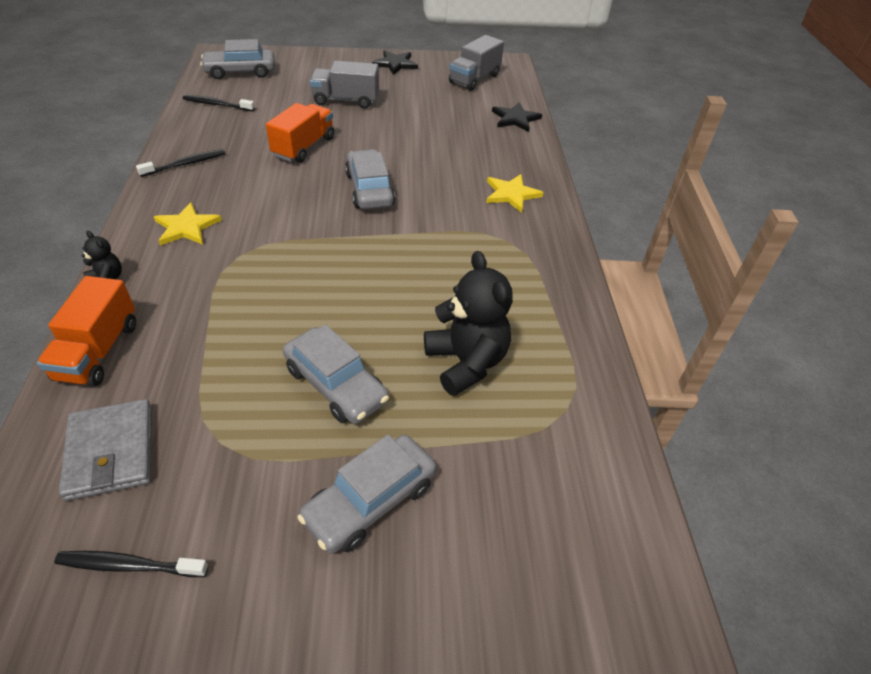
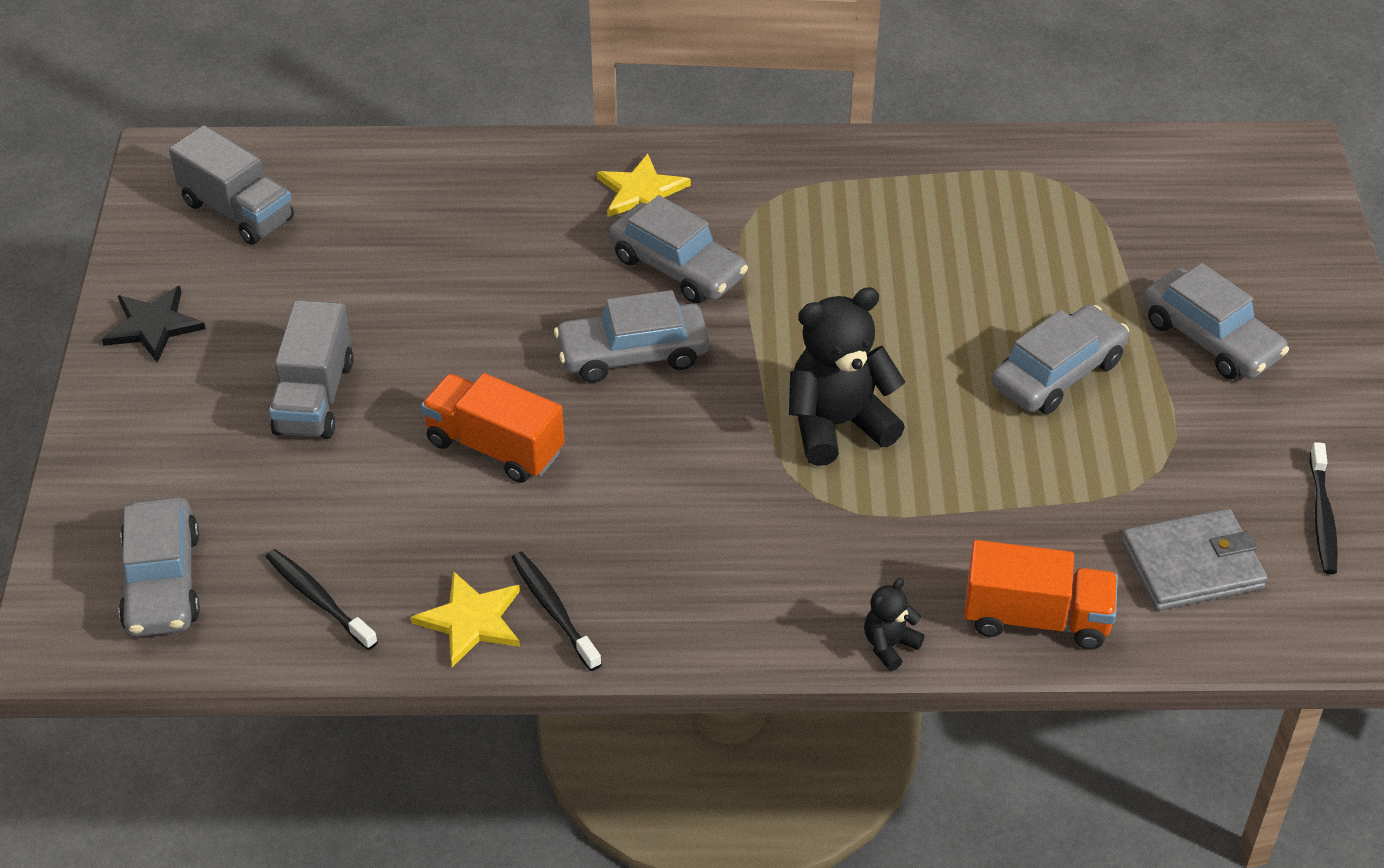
camera: 85 degrees left, 0 degrees up
yellow star [154,202,222,246] -> yellow star moved to [411,571,520,667]
black toothbrush [183,95,255,111] -> black toothbrush turned 120 degrees clockwise [266,549,378,650]
black teddy bear [424,251,513,396] -> black teddy bear moved to [789,287,905,466]
black star [492,102,542,132] -> none
none -> grey car [609,195,748,303]

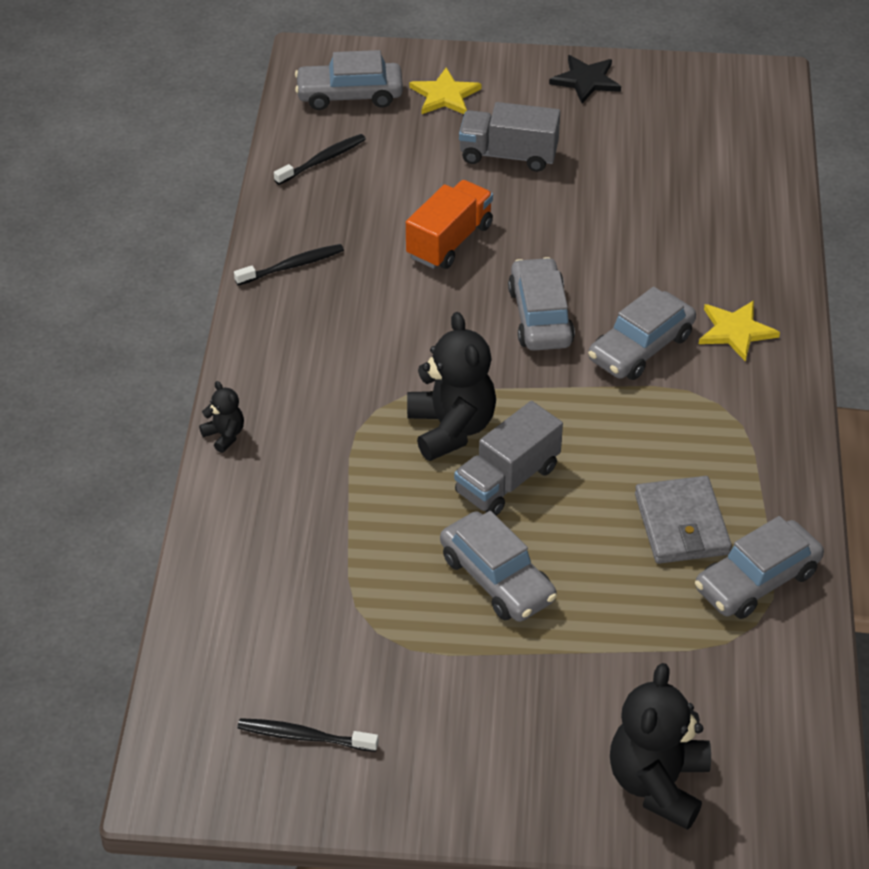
camera: 95 degrees right, 0 degrees up
grey truck [169,125,294,245] -> grey truck moved to [454,401,563,516]
yellow star [411,571,520,667] -> yellow star moved to [409,67,482,114]
orange truck [964,540,1118,649] -> none
grey wallet [1121,509,1268,611] -> grey wallet moved to [635,476,732,564]
grey car [1143,263,1289,379] -> grey car moved to [695,516,824,619]
none -> black teddy bear [610,663,711,830]

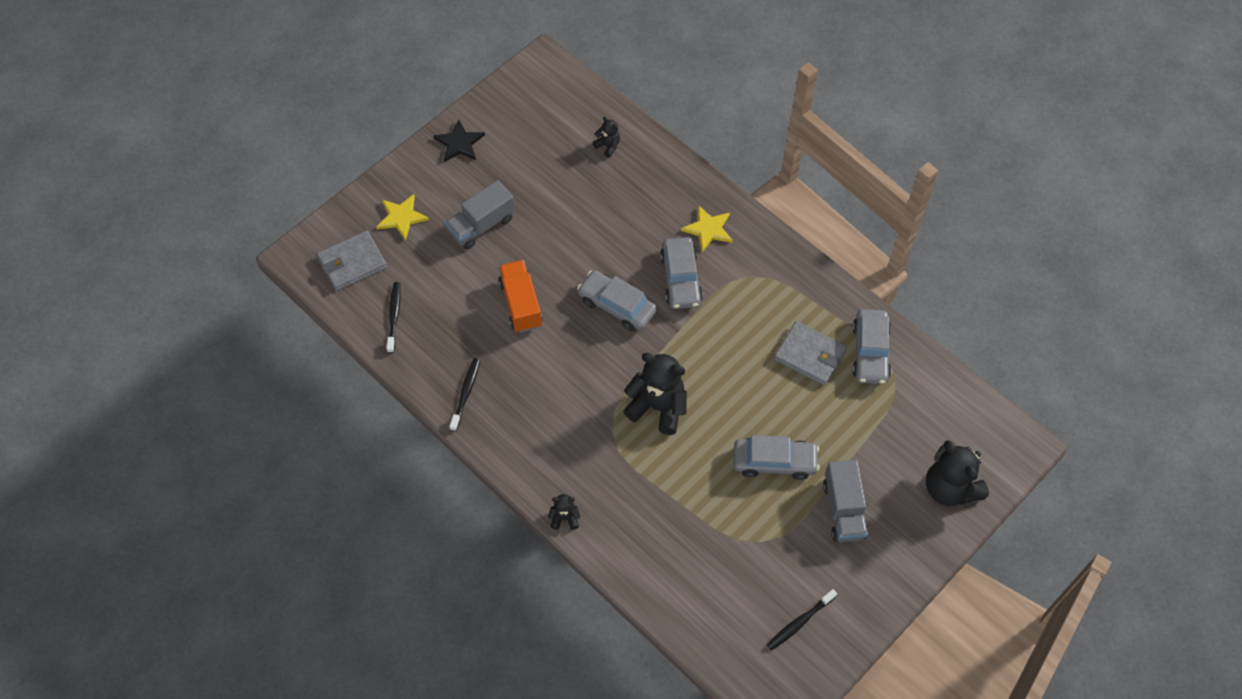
camera: 50 degrees left, 15 degrees up
grey car [295,50,403,110] -> grey wallet [317,231,387,291]
grey truck [454,401,563,516] -> grey truck moved to [823,460,868,542]
none -> black teddy bear [593,117,620,158]

